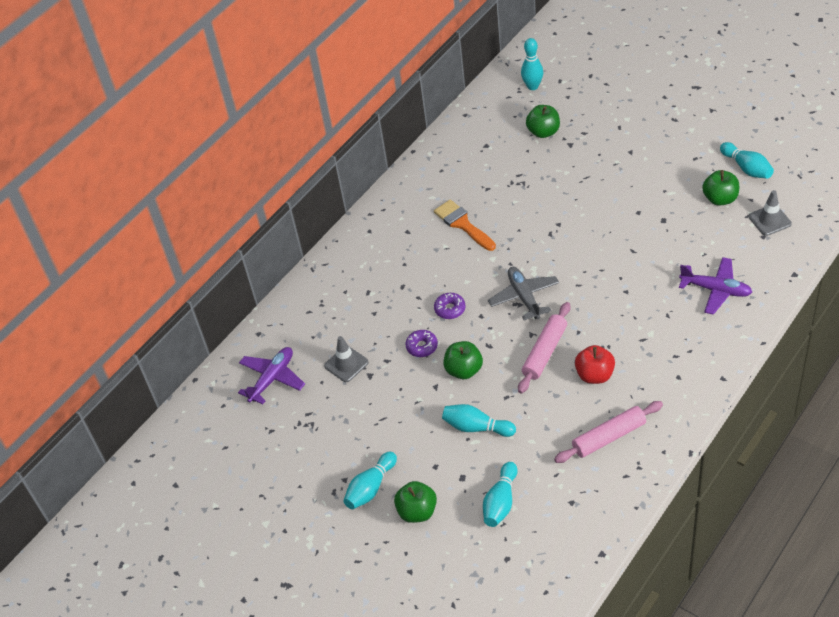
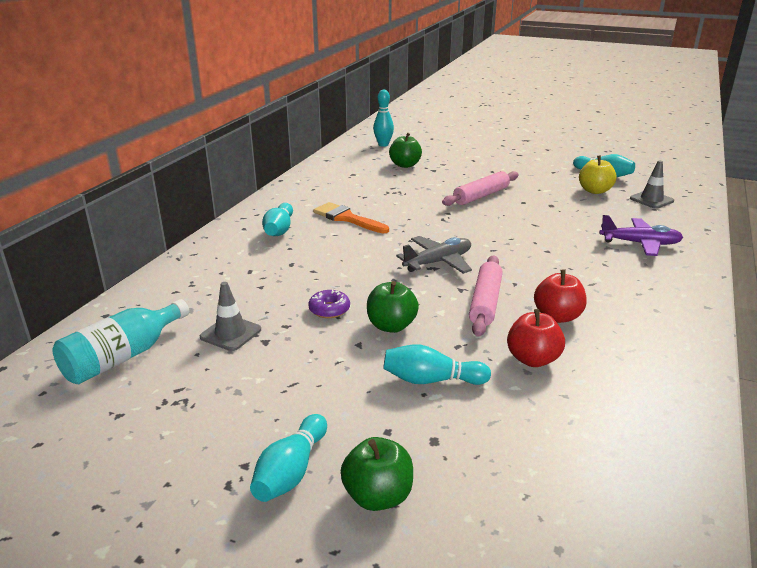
camera: 20 degrees left, 20 degrees down
purple plane [238,347,305,405] -> turquoise bottle [53,299,189,384]
purple donut [434,293,466,319] -> none
turquoise bowling pin [483,462,518,527] -> turquoise bowling pin moved to [262,203,293,236]
grey plane [488,267,559,320] -> grey plane turned 90 degrees clockwise [396,236,472,274]
pink rolling pin [554,401,663,463] -> pink rolling pin moved to [442,171,519,206]
green apple [702,170,739,206] -> yellow apple [579,155,617,194]
none -> red apple [507,309,565,367]

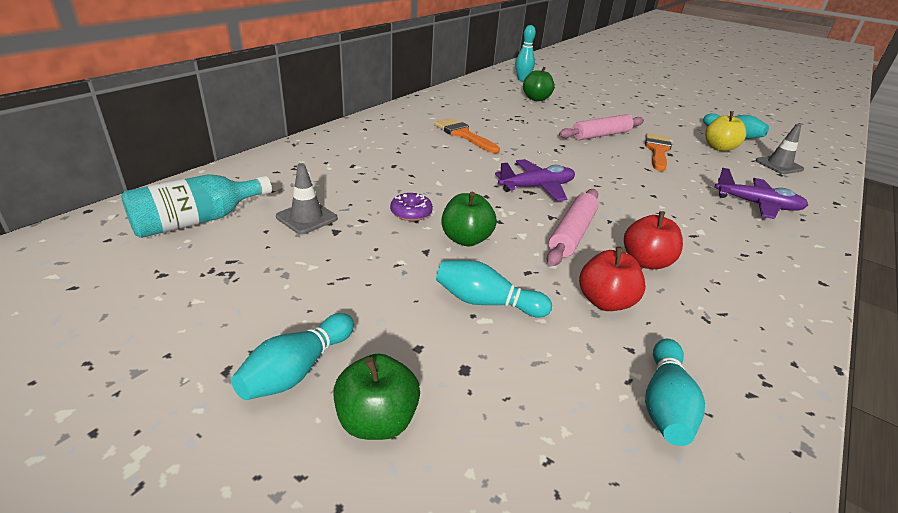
camera: 10 degrees right, 5 degrees up
turquoise bowling pin [262,203,293,236] -> turquoise bowling pin moved to [645,339,705,446]
grey plane [396,236,472,274] -> purple plane [495,159,575,201]
none -> orange brush [645,133,672,171]

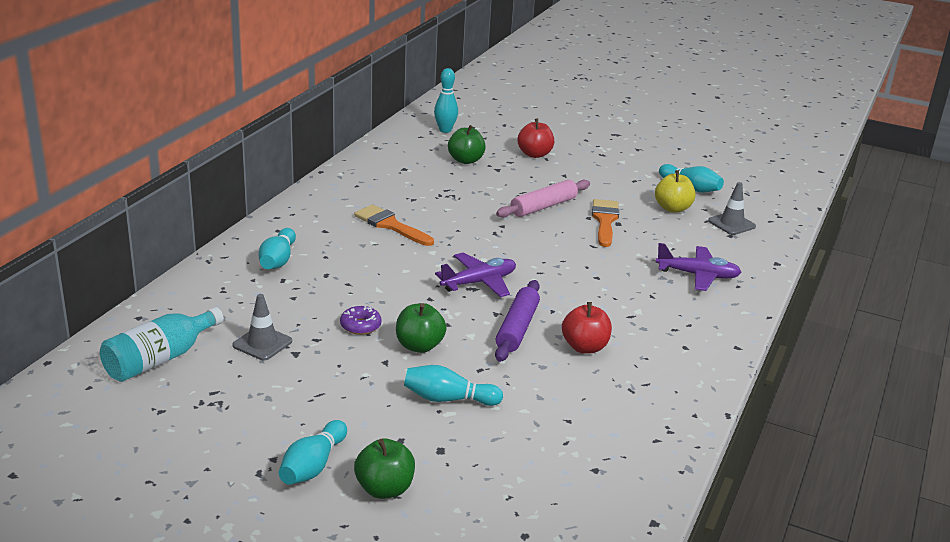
camera: 10 degrees left, 5 degrees down
pink rolling pin [547,189,599,266] -> purple rolling pin [495,280,540,362]
red apple [579,247,646,311] -> red apple moved to [517,118,554,158]
turquoise bowling pin [645,339,705,446] -> turquoise bowling pin moved to [259,228,296,269]

